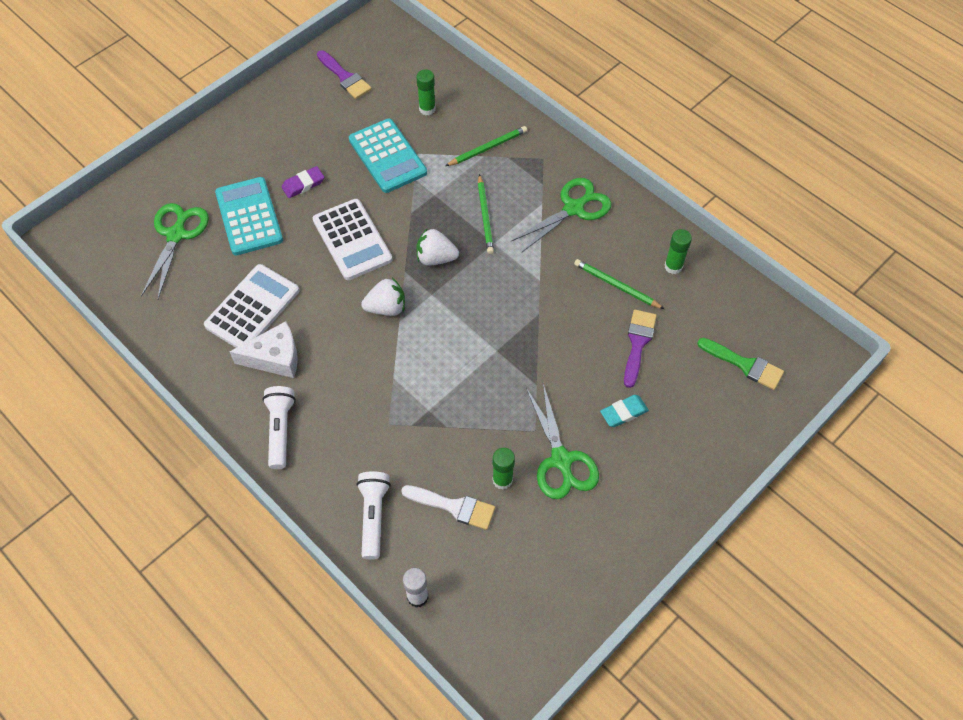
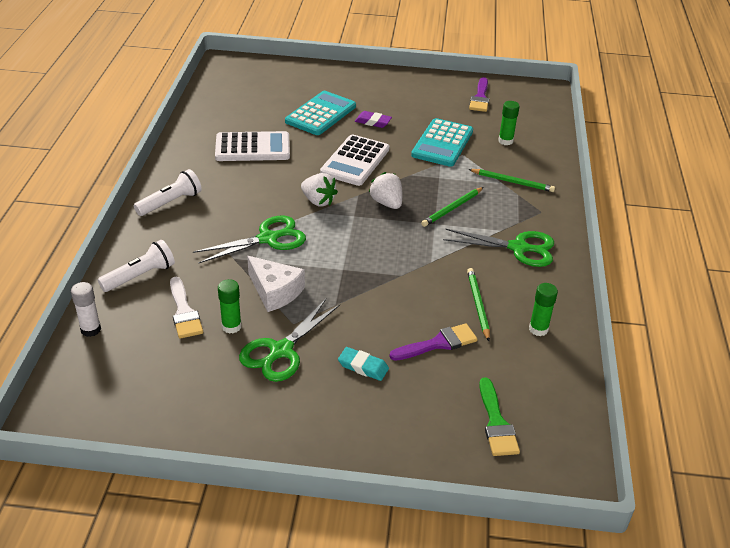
camera: 50 degrees right, 20 degrees down
green scissors [141,203,209,299] -> green scissors moved to [193,216,306,263]
white cheese [230,321,298,378] -> white cheese moved to [247,256,305,312]

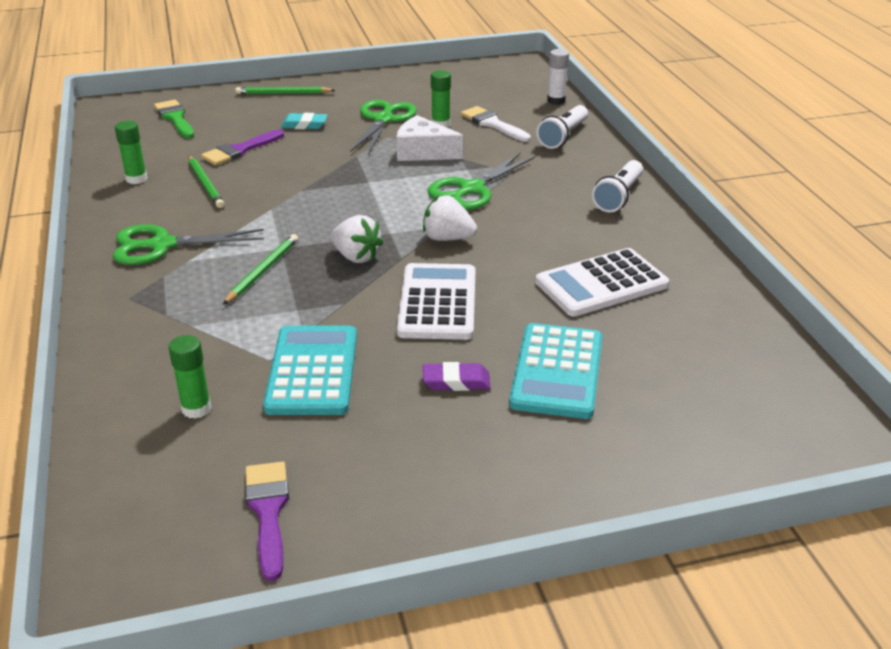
camera: 160 degrees right, 5 degrees down
green pencil [468,169,555,192] -> green pencil moved to [235,87,335,94]

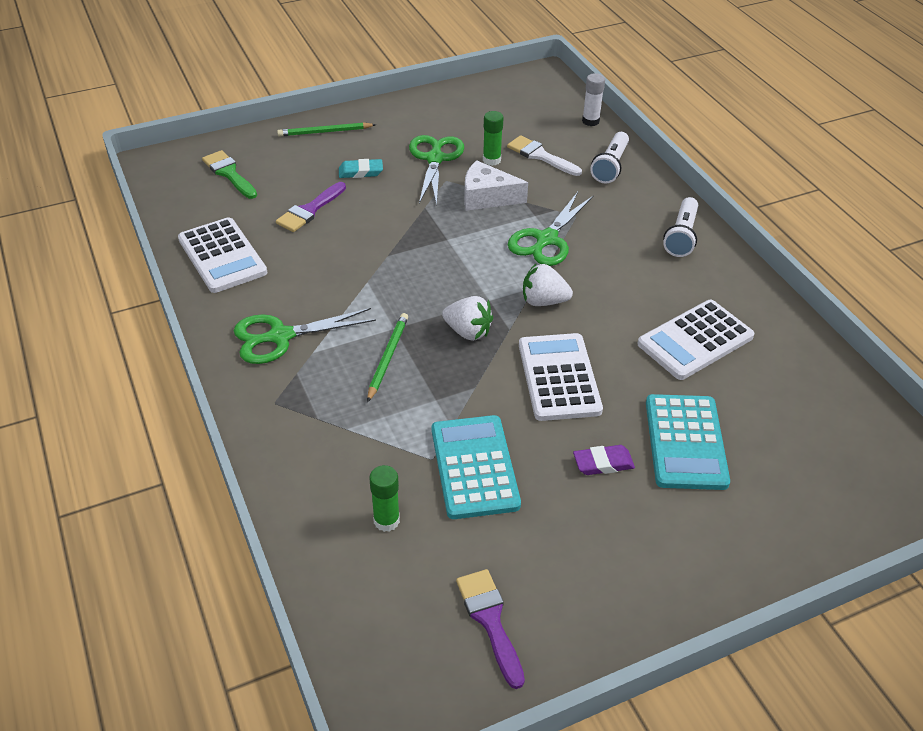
camera: 10 degrees left, 10 degrees up
green glue stick [115,121,147,184] -> white calculator [178,217,267,293]
green pencil [189,156,224,208] -> none

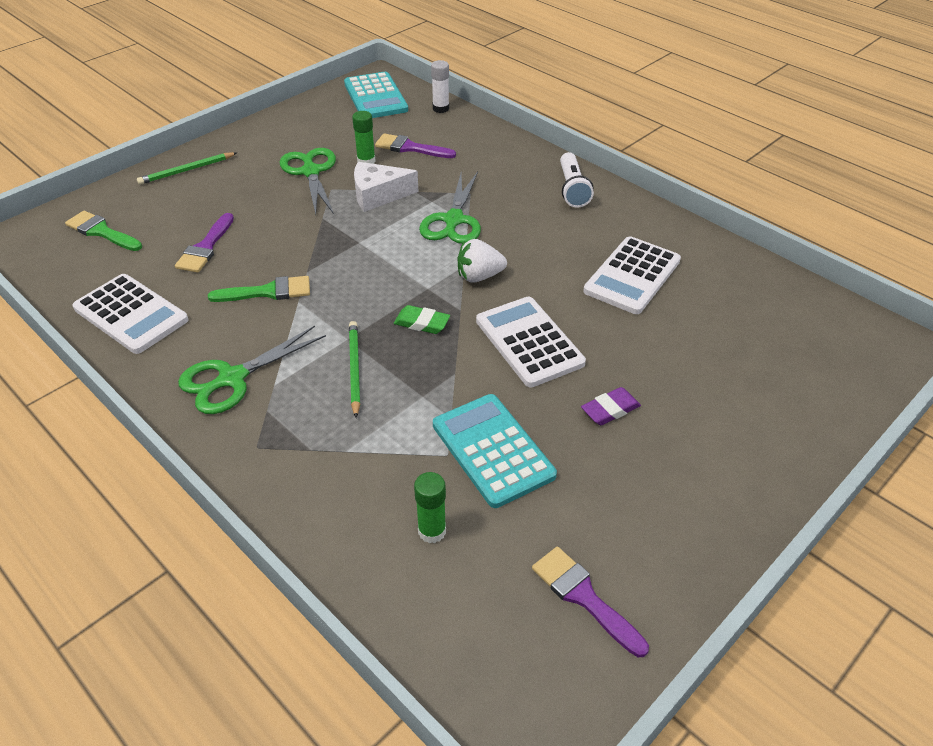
camera: 20 degrees left, 0 degrees up
turquoise eraser [339,159,383,178] -> none
white strawberry [442,296,493,341] -> green eraser [394,305,450,334]
white brush [507,135,582,176] -> purple brush [375,133,456,158]
white flashlight [590,132,629,184] -> none
turquoise calculator [646,394,730,490] -> turquoise calculator moved to [344,72,408,118]
none -> green brush [208,276,310,302]

